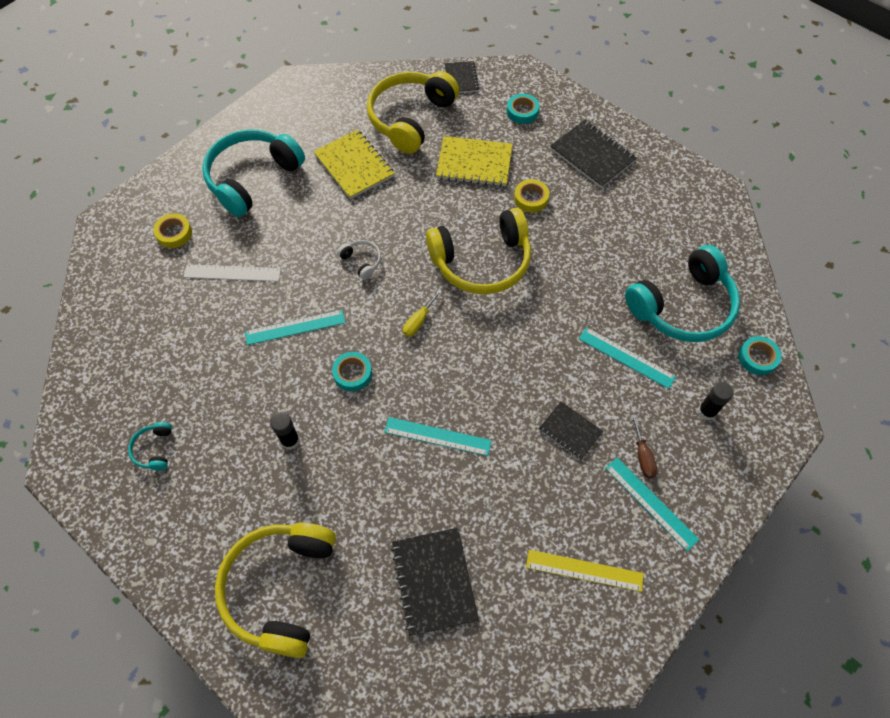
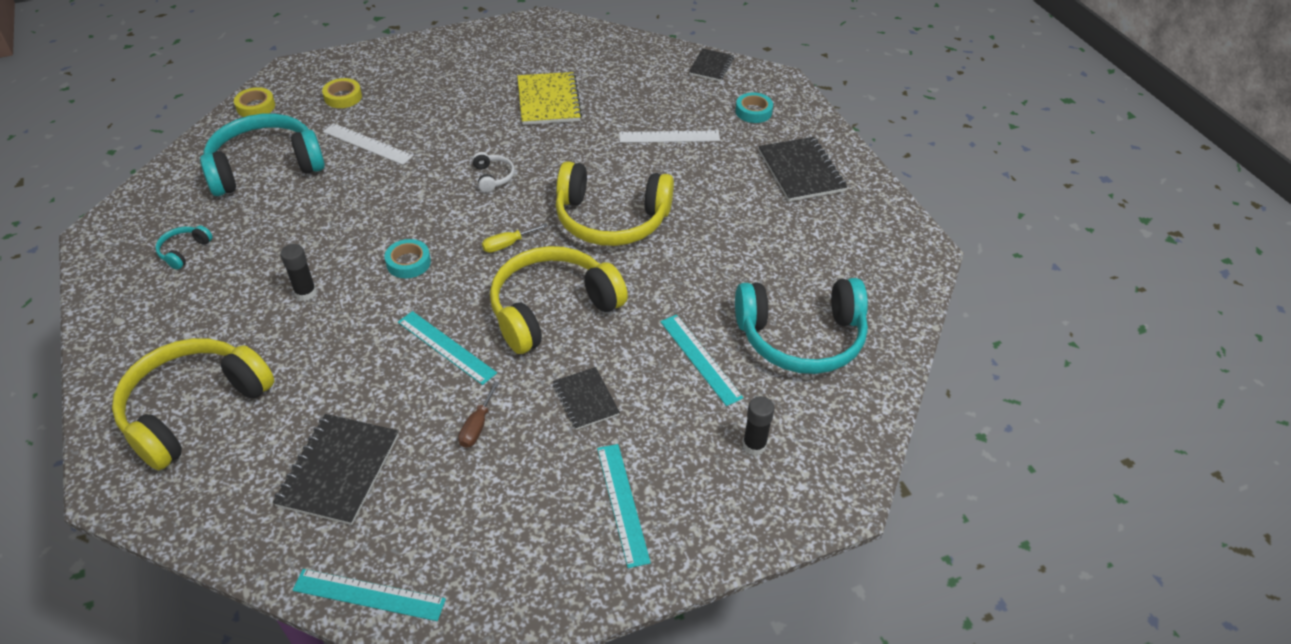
camera: 25 degrees right, 15 degrees down
turquoise headphones [202,129,305,217] -> turquoise headphones moved to [200,114,325,196]
turquoise ruler [245,310,345,345] -> turquoise ruler moved to [293,569,446,621]
yellow headphones [367,71,459,154] -> yellow headphones moved to [490,246,628,354]
yellow notebook [436,136,512,187] -> white ruler [619,131,720,143]
yellow tape [514,179,549,213] -> yellow tape moved to [234,87,275,117]
yellow ruler [526,550,644,592] -> none
brown screwdriver [631,415,657,478] -> brown screwdriver moved to [458,381,499,448]
turquoise tape [738,336,781,375] -> none

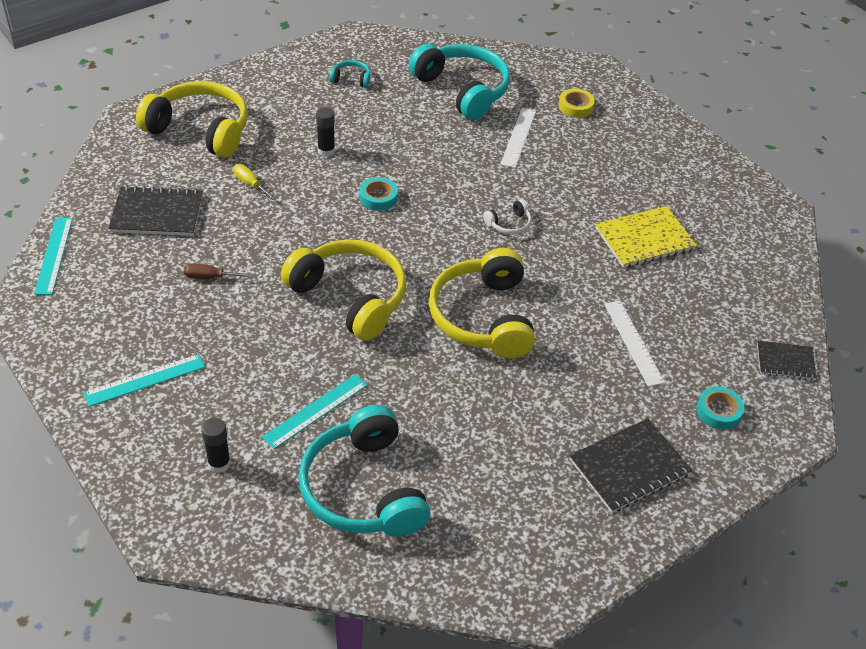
camera: 75 degrees right, 0 degrees up
yellow tape [234,87,275,117] -> none
turquoise ruler [398,311,497,385] -> none
yellow screwdriver [482,223,548,253] -> yellow screwdriver moved to [233,164,276,200]
black notebook [553,367,620,430] -> none

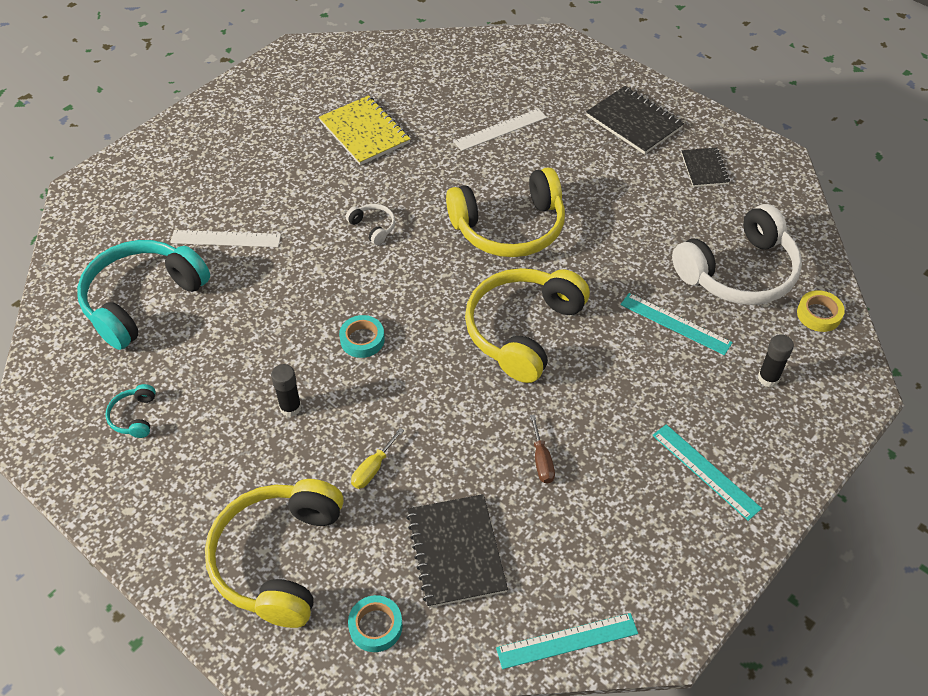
camera: 100 degrees left, 5 degrees up
turquoise headphones [298,405,431,537] -> white headphones [672,204,802,305]
yellow tape [559,89,595,118] -> yellow tape moved to [797,290,845,332]
turquoise tape [697,386,744,430] -> turquoise tape moved to [348,595,403,652]
black notebook [757,341,817,380] -> black notebook moved to [681,148,730,187]

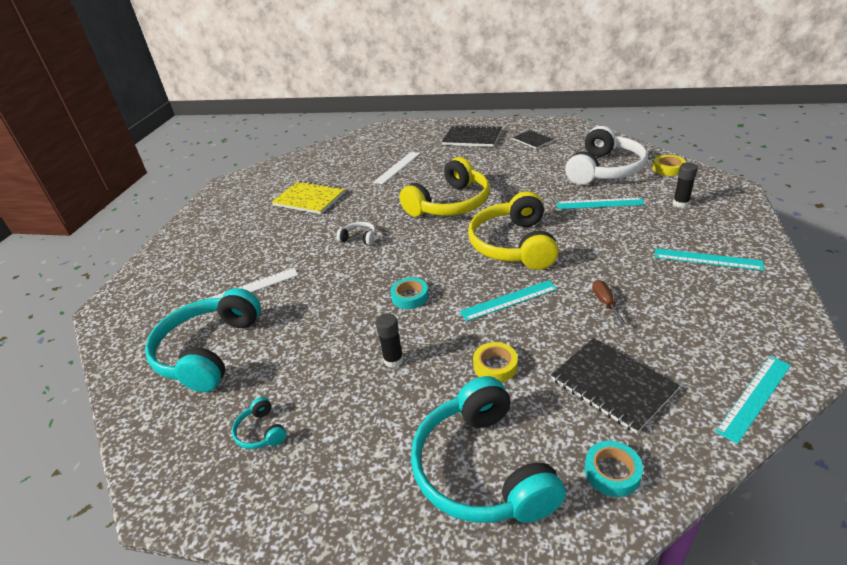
camera: 25 degrees left, 15 degrees down
yellow headphones [205,479,344,628] -> turquoise headphones [411,376,566,523]
yellow screwdriver [351,428,404,489] -> yellow tape [473,342,518,382]
brown screwdriver [530,414,555,484] -> brown screwdriver turned 150 degrees counterclockwise [592,280,626,325]
none -> turquoise ruler [460,280,558,321]

